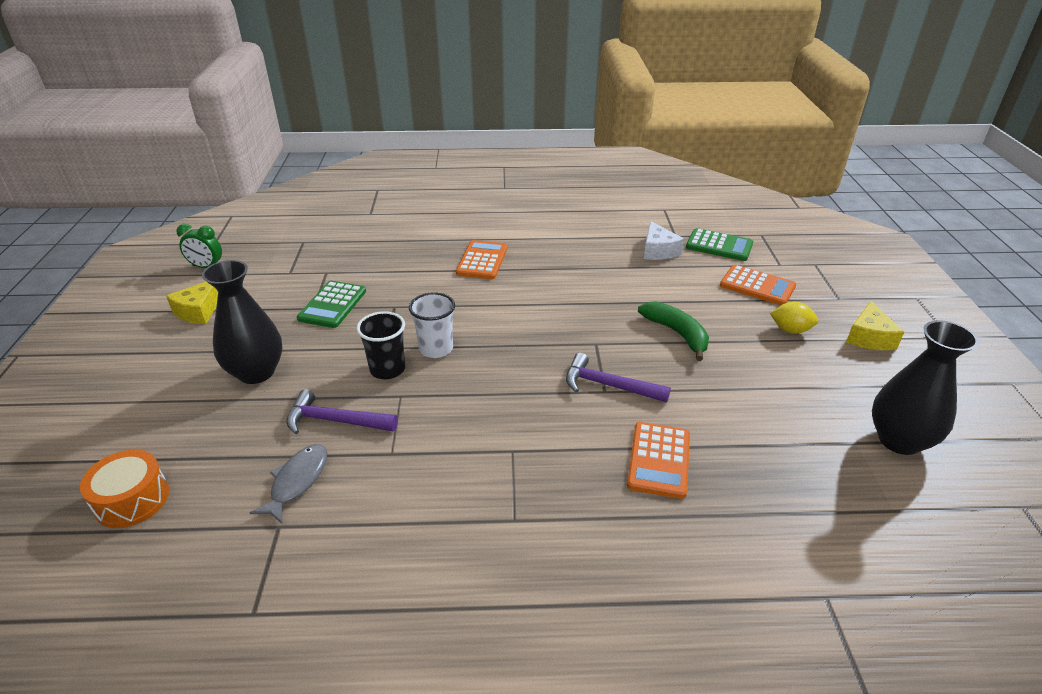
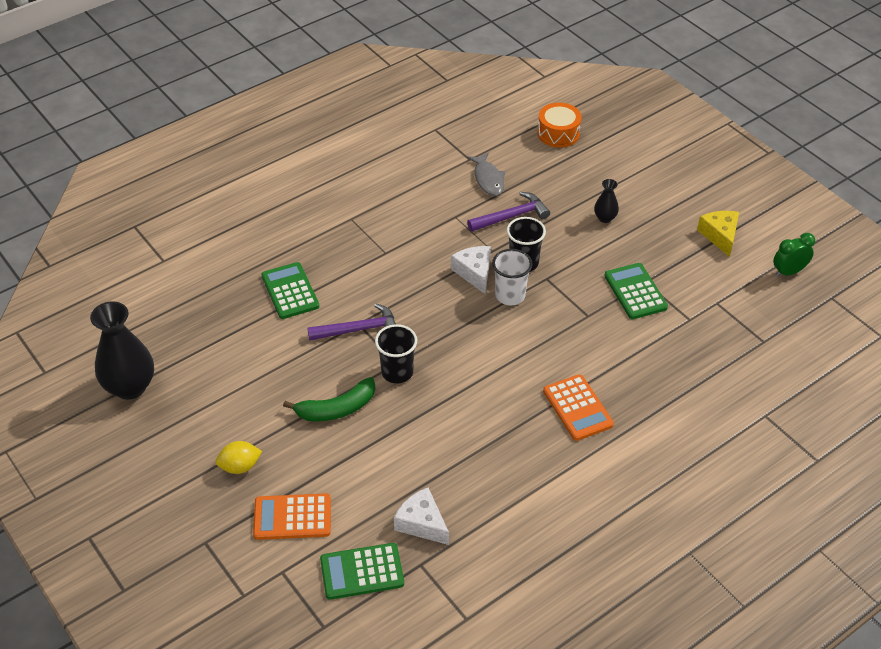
camera: 145 degrees right, 10 degrees up
black vase [202,260,283,384] -> black vase [594,179,619,223], size x0.48
orange calculator [627,422,690,499] -> green calculator [262,262,319,319]
green banana [638,301,709,361] -> green banana turned 45 degrees counterclockwise [283,377,375,421]
yellow cheese [846,301,904,350] -> none
none -> black cup [375,324,417,384]
none -> white cheese [451,246,491,294]

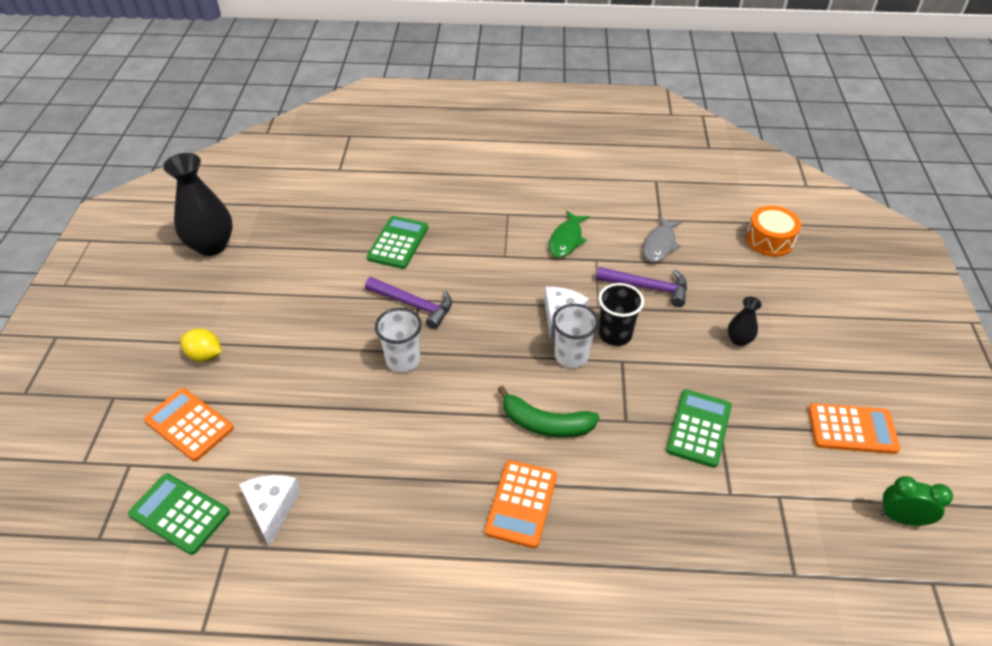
camera: 40 degrees right, 0 degrees up
green banana [283,377,375,421] -> green banana moved to [497,386,599,438]
black cup [375,324,417,384] -> white cup [375,308,422,372]
yellow cheese [697,211,739,257] -> orange calculator [808,403,900,454]
none -> green fish [549,211,590,258]

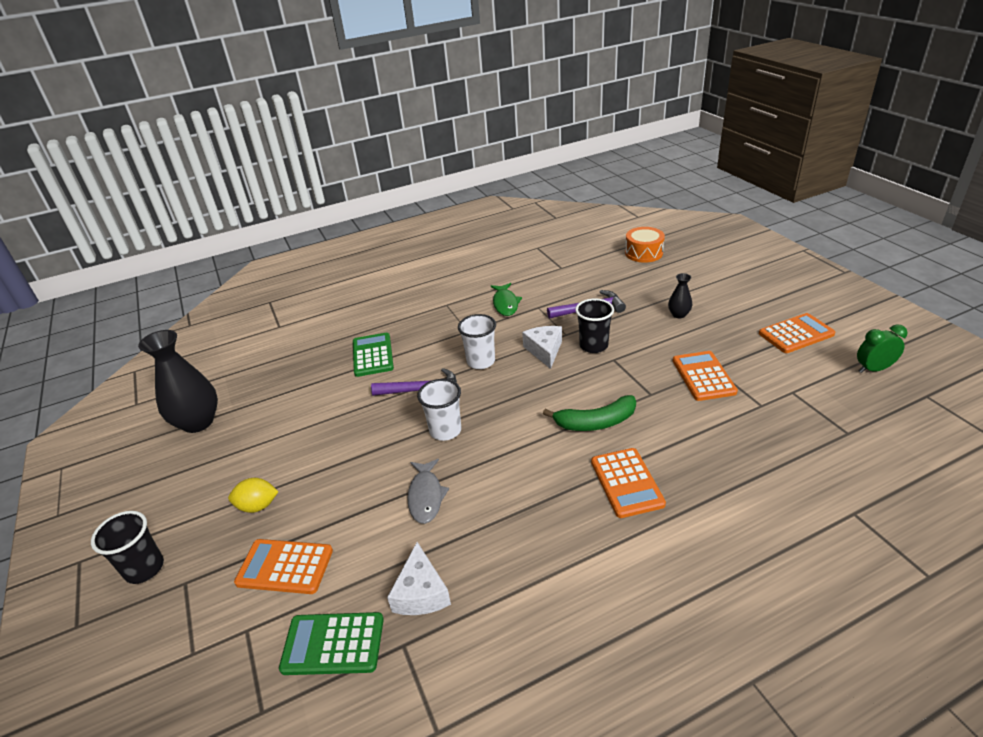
camera: 25 degrees left, 10 degrees down
white cheese [239,475,301,546] -> white cheese turned 150 degrees counterclockwise [387,542,451,615]
white cup [552,304,599,368] -> white cup moved to [458,314,496,369]
grey fish [643,215,682,262] -> grey fish moved to [407,459,449,524]
green calculator [666,389,732,468] -> orange calculator [673,351,738,401]
none -> black cup [91,511,164,584]

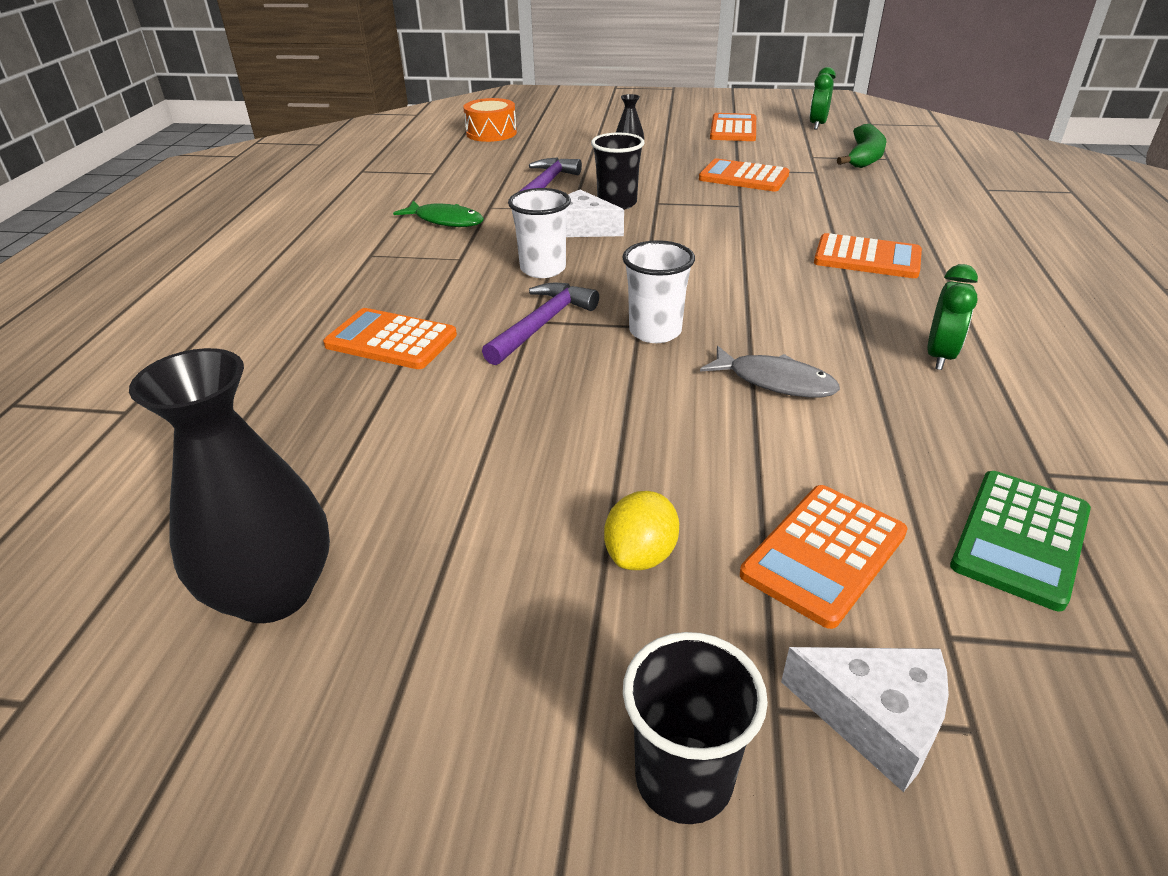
camera: 60 degrees left, 0 degrees up
green calculator [353,333,394,377] -> orange calculator [323,308,457,369]
white cheese [387,542,451,615] -> white cheese moved to [781,647,949,792]
green banana [543,395,636,431] -> green banana moved to [837,124,886,168]
none -> green clock [927,264,978,370]

